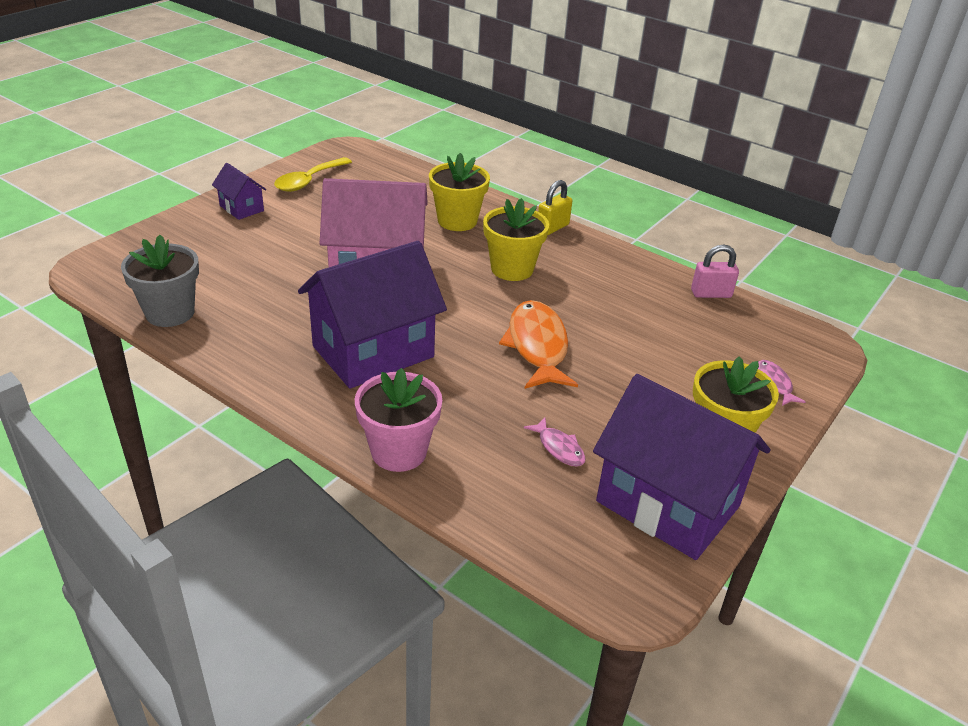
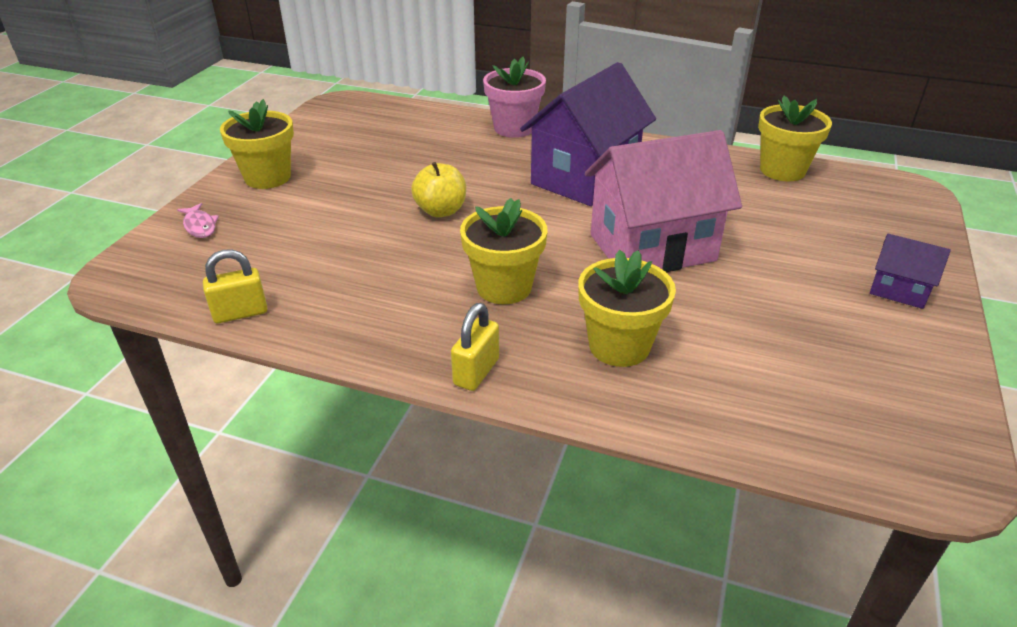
camera: 165 degrees right, 0 degrees up
grey flower pot [121,235,199,327] -> yellow flower pot [758,96,832,181]
yellow spoon [274,157,352,192] -> none
orange fish [499,300,578,389] -> yellow apple [411,162,466,217]
pink fish [524,417,586,467] -> none
purple house [593,374,771,560] -> none
pink padlock [691,244,739,298] -> yellow padlock [203,249,268,323]

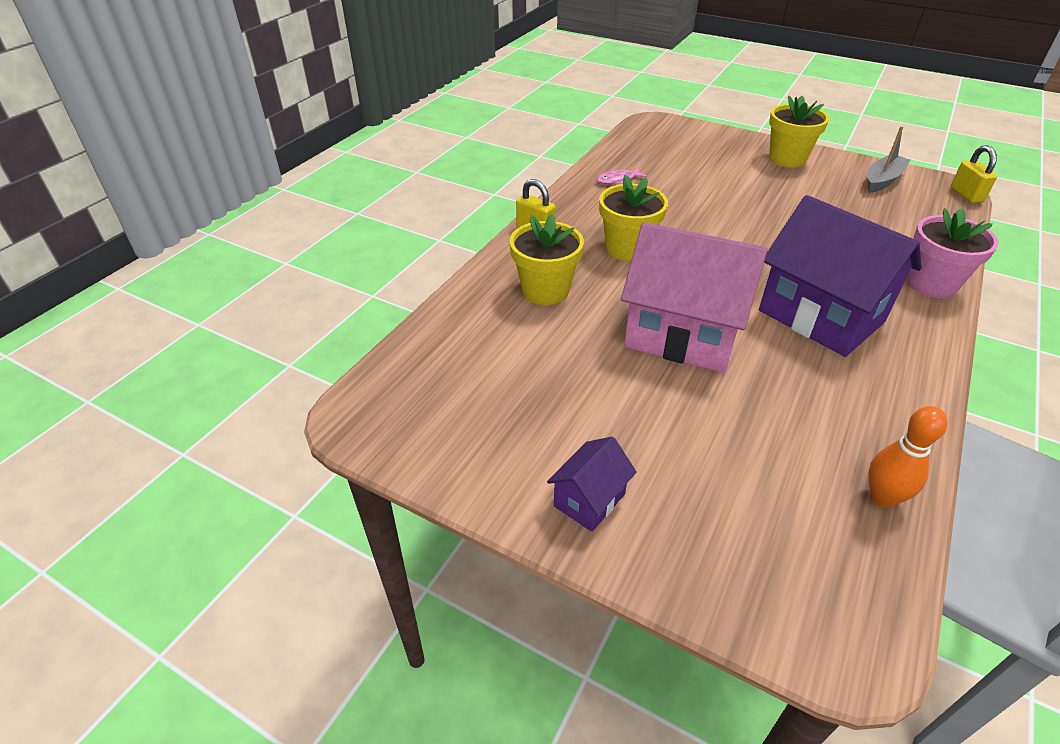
camera: 100 degrees right, 5 degrees up
pink fish [177,203,219,238] -> pink fish moved to [596,168,647,184]
yellow padlock [203,249,268,323] -> yellow padlock moved to [951,145,997,203]
yellow apple [411,162,466,217] -> none
pink house [585,130,742,272] -> pink house turned 60 degrees counterclockwise [621,222,768,373]
yellow flower pot [758,96,832,181] -> orange bowling pin [868,406,947,508]
none -> grey boat [867,126,910,193]

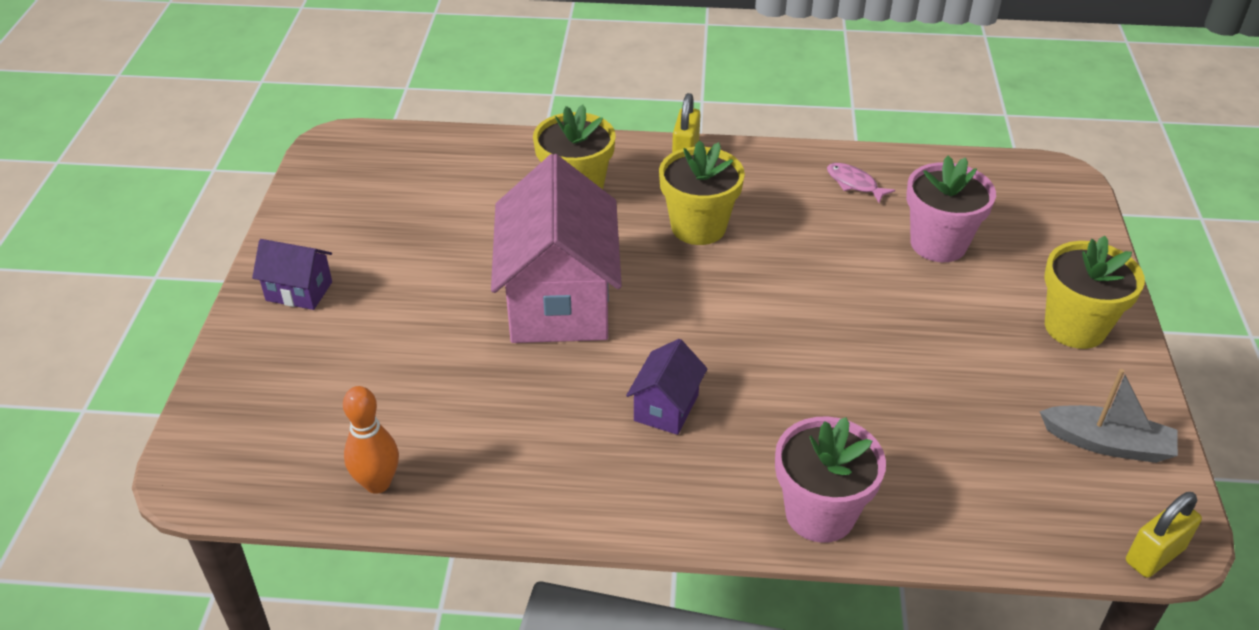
camera: 65 degrees right, 0 degrees up
purple house [759,195,922,357] -> purple house [626,339,708,435], size x0.46
none -> pink flower pot [906,156,996,262]

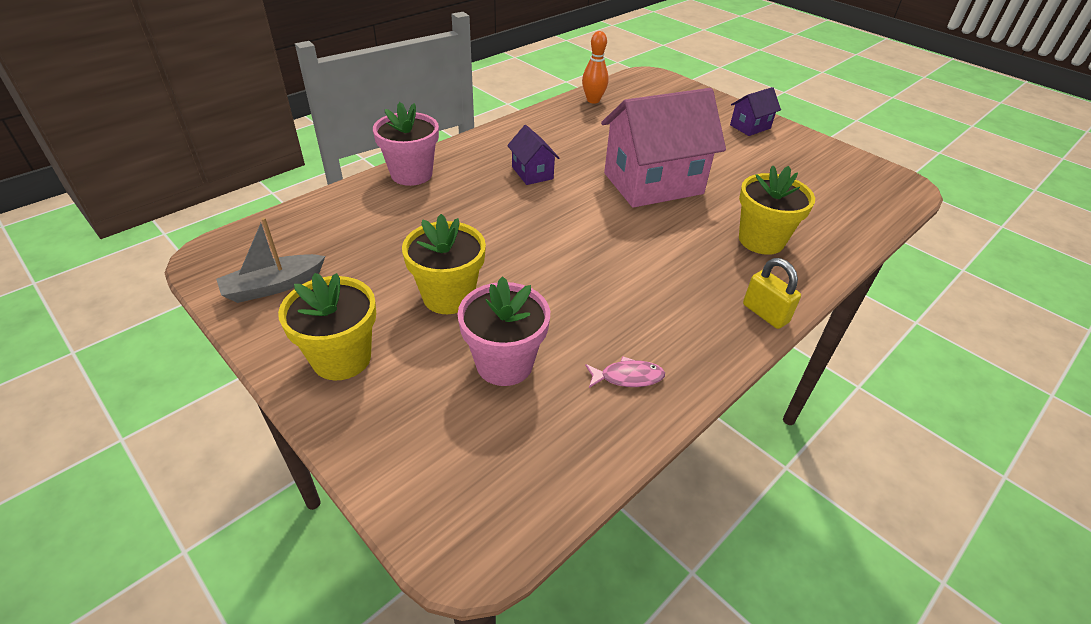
camera: 130 degrees right, 0 degrees up
pink house [491,154,622,343] -> pink house turned 60 degrees counterclockwise [601,88,726,208]
yellow flower pot [659,140,745,245] -> yellow flower pot moved to [402,214,486,314]
yellow padlock [1126,492,1202,578] -> none

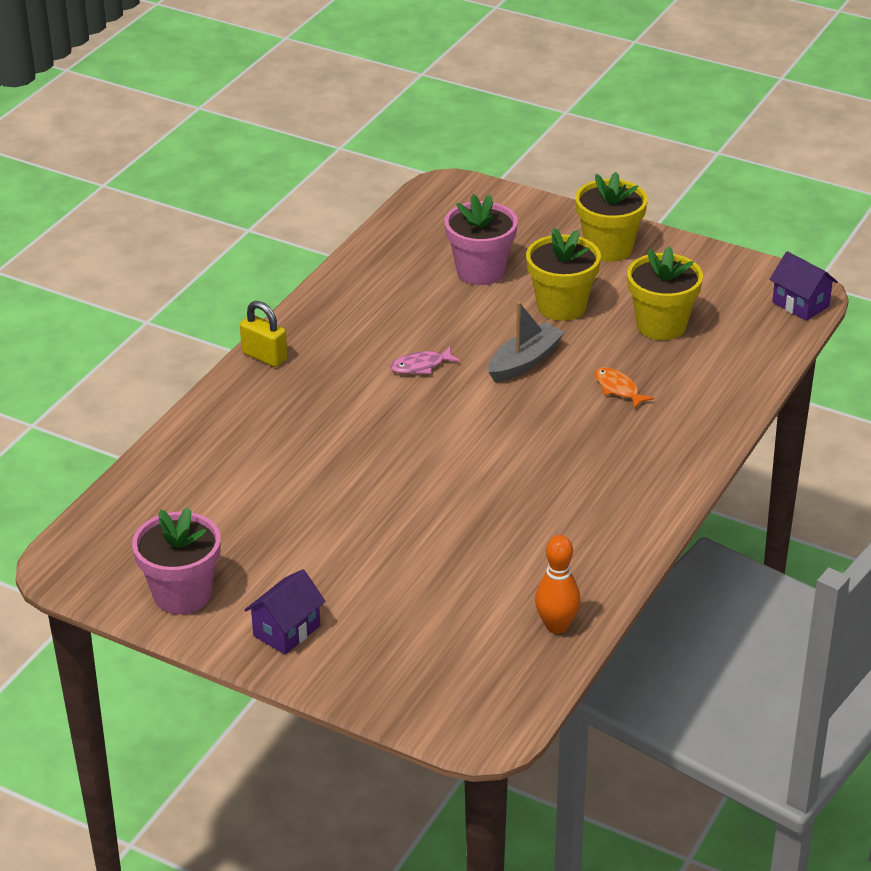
camera: 165 degrees right, 5 degrees down
grey boat [216,217,325,303] -> grey boat moved to [488,302,565,382]
pink flower pot [373,102,439,186] -> pink flower pot moved to [132,507,221,614]
purple house [507,125,559,185] -> purple house moved to [769,251,838,321]
pink fish [585,356,665,388] -> pink fish moved to [390,347,460,374]
pink house [601,88,726,208] -> none
yellow flower pot [739,165,815,255] -> yellow flower pot moved to [627,246,703,340]
none -> orange fish [595,367,654,409]

